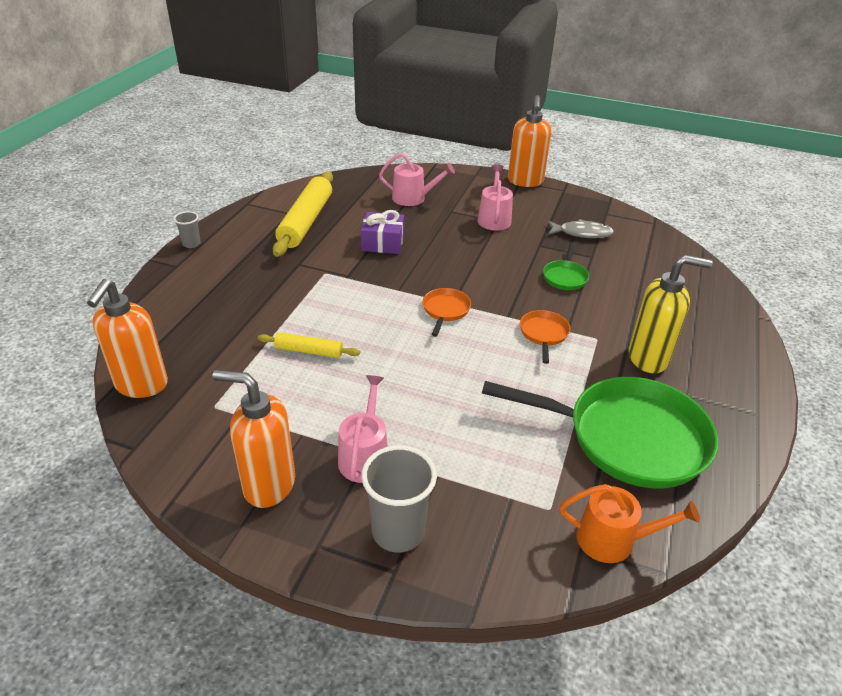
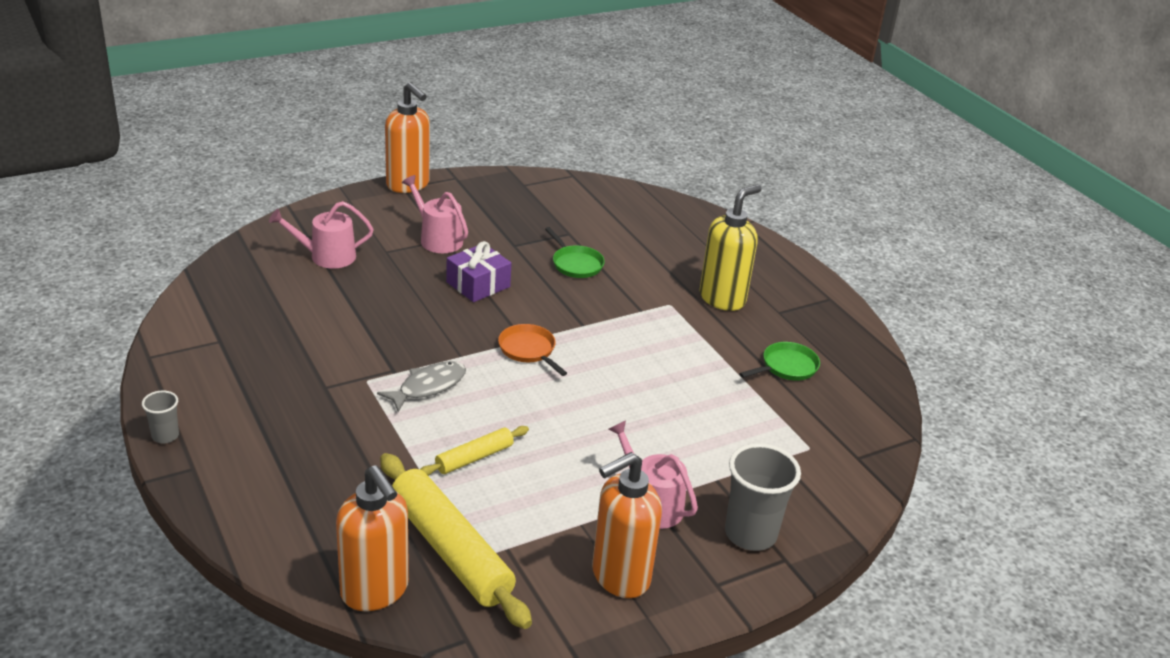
camera: 50 degrees left, 5 degrees down
yellow rolling pin [273,172,333,257] -> yellow rolling pin moved to [380,453,532,629]
purple gift [361,210,404,254] -> purple gift moved to [446,241,512,302]
pink watering can [379,153,455,206] -> pink watering can turned 150 degrees counterclockwise [269,201,374,269]
green pan [482,377,718,489] -> green pan [739,342,820,381], size x0.42
orange pan [520,310,570,364] -> none
grey fish [547,219,614,238] -> grey fish moved to [377,361,466,412]
orange watering can [560,484,700,563] -> none

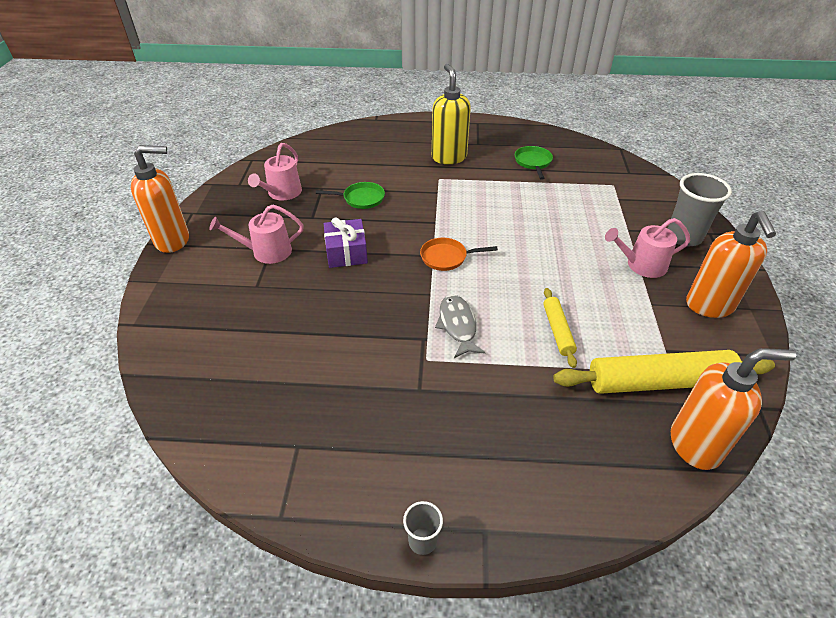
camera: 55 degrees left, 10 degrees up
pink watering can [269,201,374,269] -> pink watering can moved to [248,143,302,200]

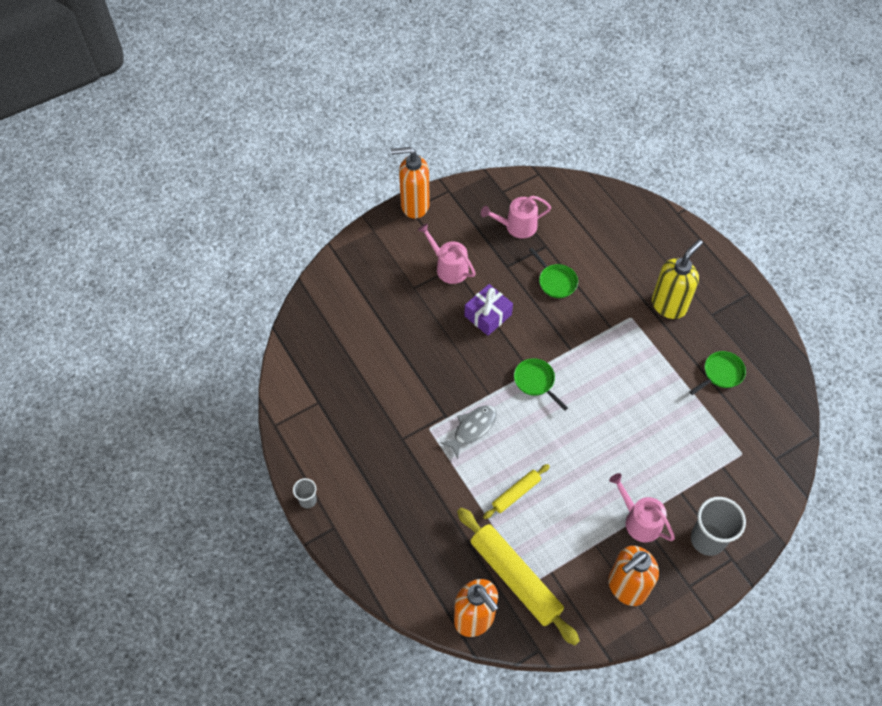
camera: 55 degrees right, 15 degrees up
orange soap dispenser [131,145,189,253] -> orange soap dispenser turned 135 degrees clockwise [391,147,430,219]
orange pan [420,238,498,271] -> green pan [514,358,568,411]

